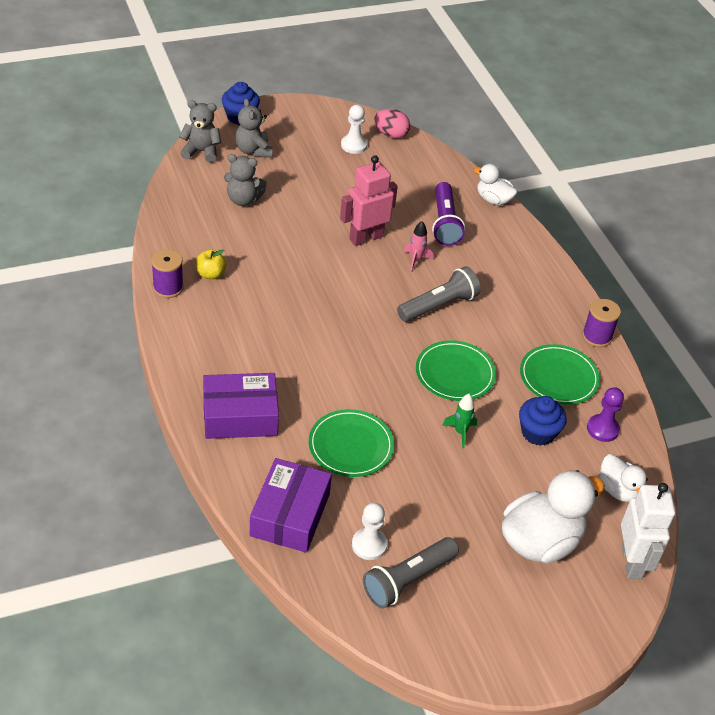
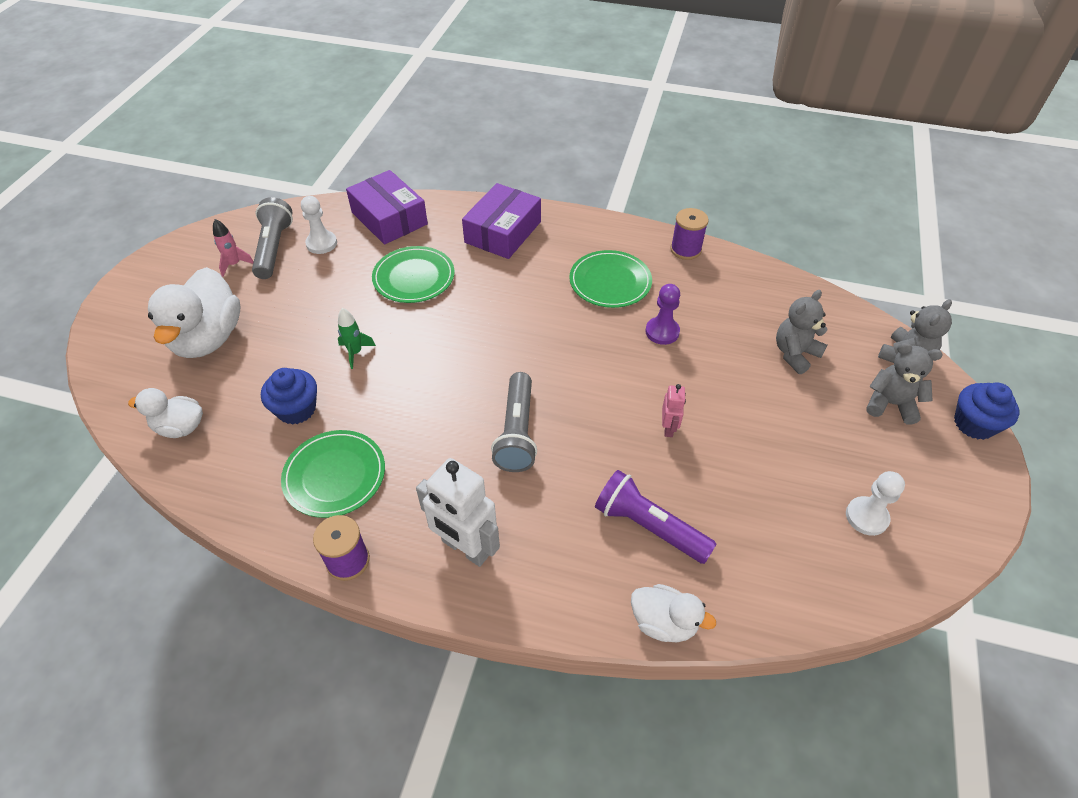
camera: 130 degrees right, 5 degrees up
yellow apple [196,249,226,279] -> none
pink robot [340,155,398,246] -> pink robot [662,384,686,437], size x0.50
pink egg [374,109,410,139] -> none
pink rocket [404,221,433,272] -> pink rocket moved to [213,219,254,277]
green plate [416,340,496,401] -> green plate moved to [569,250,652,308]
white duck [474,164,518,205] -> white duck turned 45 degrees clockwise [631,584,716,642]
purple pawn [587,387,624,442] -> purple pawn moved to [645,284,680,345]
white robot [621,483,675,579] -> white robot moved to [416,458,500,567]

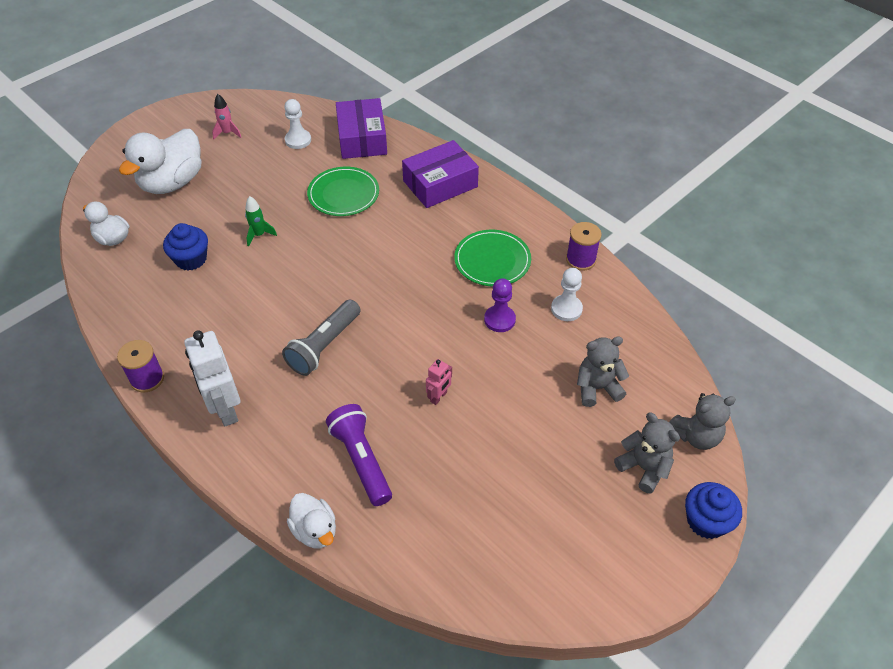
camera: 30 degrees right, 0 degrees up
grey flashlight [252,197,293,279] -> none
green plate [281,430,385,518] -> none
white pawn [846,471,905,536] -> white pawn moved to [551,268,583,321]

